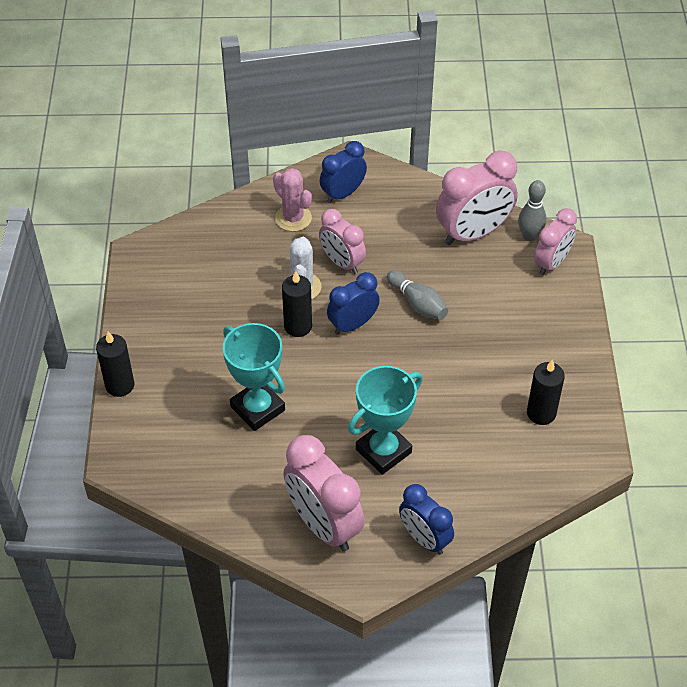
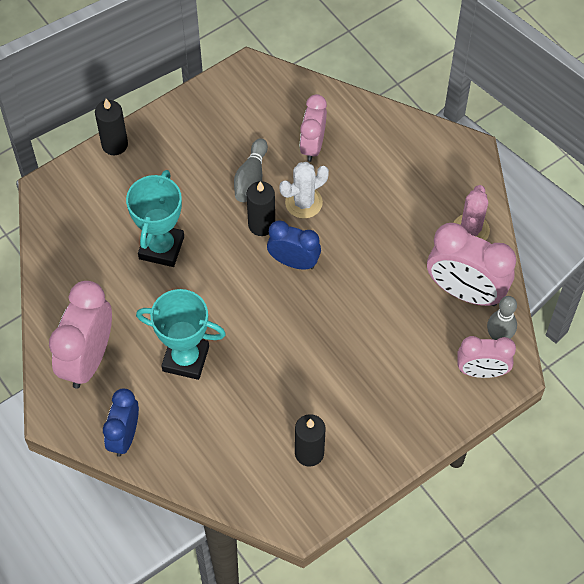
camera: 55 degrees right, 10 degrees up
pink cactus [273,168,312,232] -> pink cactus moved to [453,185,490,241]
pink clock [319,209,366,274] -> pink clock moved to [300,94,327,162]
blue clock [320,141,367,203] -> none
grey bowling pin [387,270,448,320] -> grey bowling pin moved to [234,138,268,202]

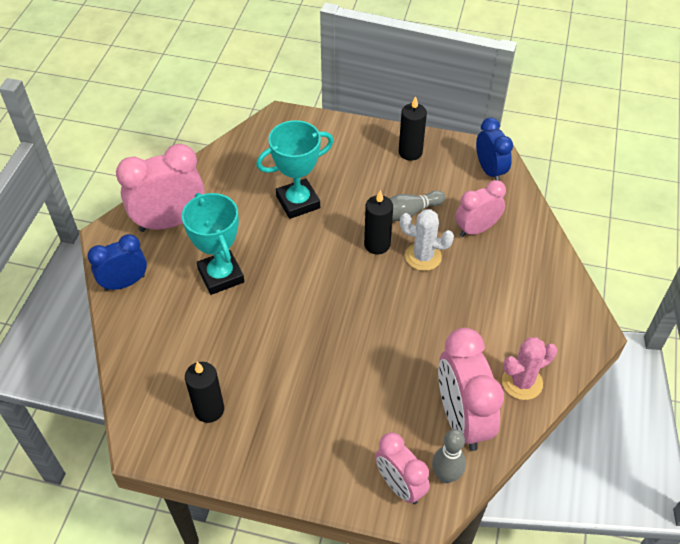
camera: 50 degrees right, 10 degrees down
black candle [95,99,128,155] -> black candle moved to [399,96,427,161]
blue clock [267,220,321,270] -> blue clock moved to [476,117,513,181]

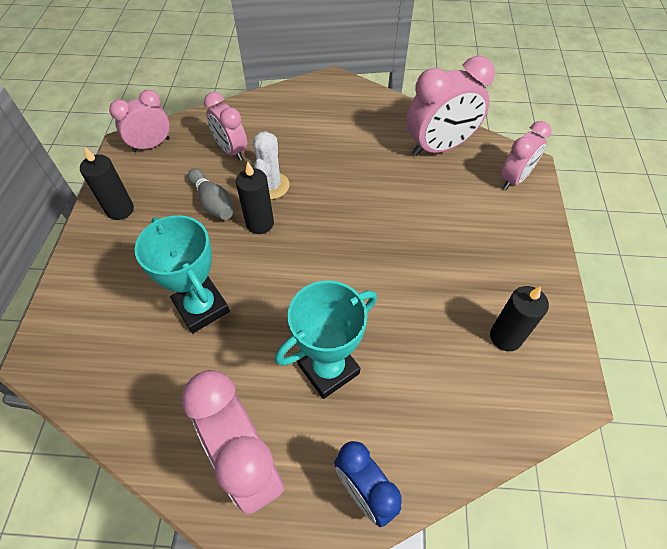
camera: 100 degrees left, 5 degrees up
grey bowling pin [432,429,466,483] -> none
blue clock [476,117,513,181] -> pink clock [109,90,170,152]
pink cactus [502,337,557,400] -> none

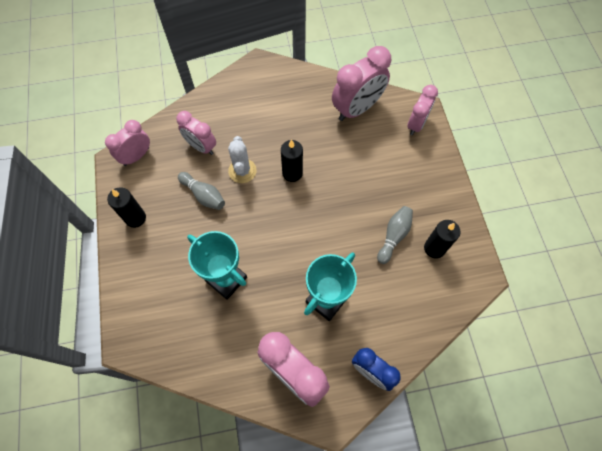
camera: 15 degrees left, 10 degrees up
black candle [236,161,274,234] -> black candle moved to [281,139,303,182]
none -> grey bowling pin [377,206,413,264]

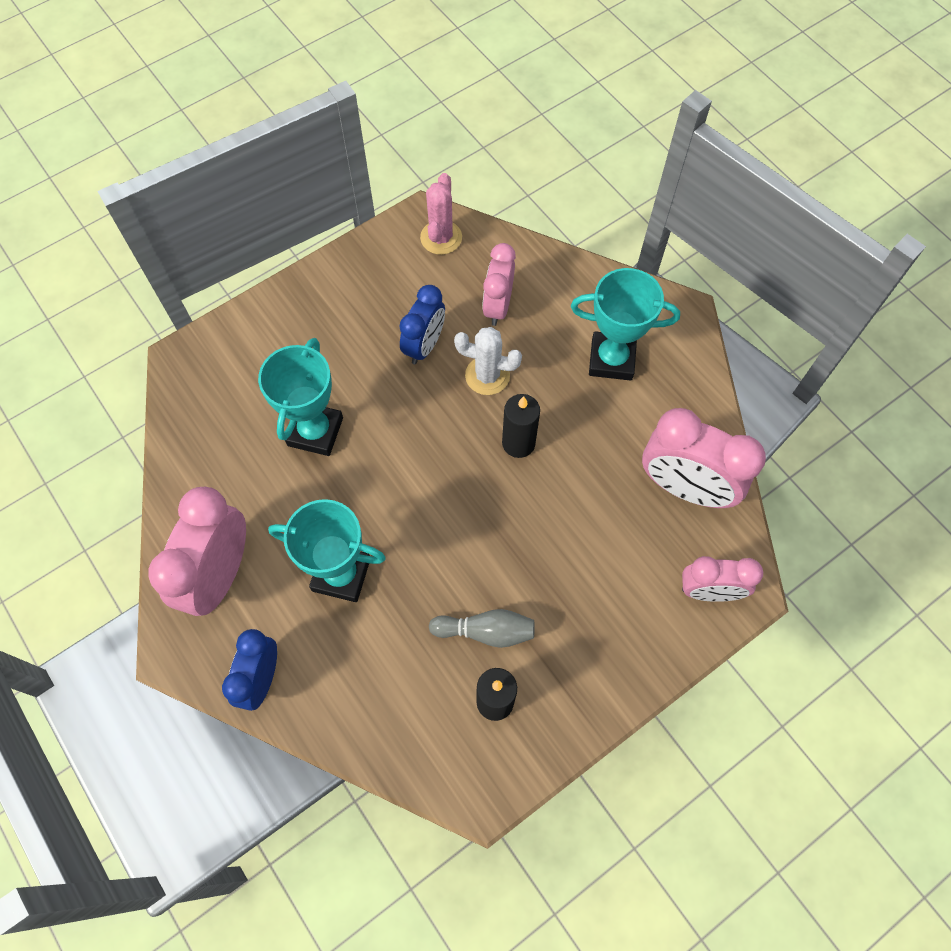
camera: 65 degrees right, 0 degrees up
pink clock [105,120,150,166] -> pink cactus [420,173,462,255]
black candle [107,187,146,228] -> none
grey bowling pin [178,172,225,210] -> blue clock [399,285,445,364]
white cactus [228,136,257,183] -> white cactus turned 45 degrees clockwise [454,327,522,395]
none -> turquoise trophy [571,268,680,381]

